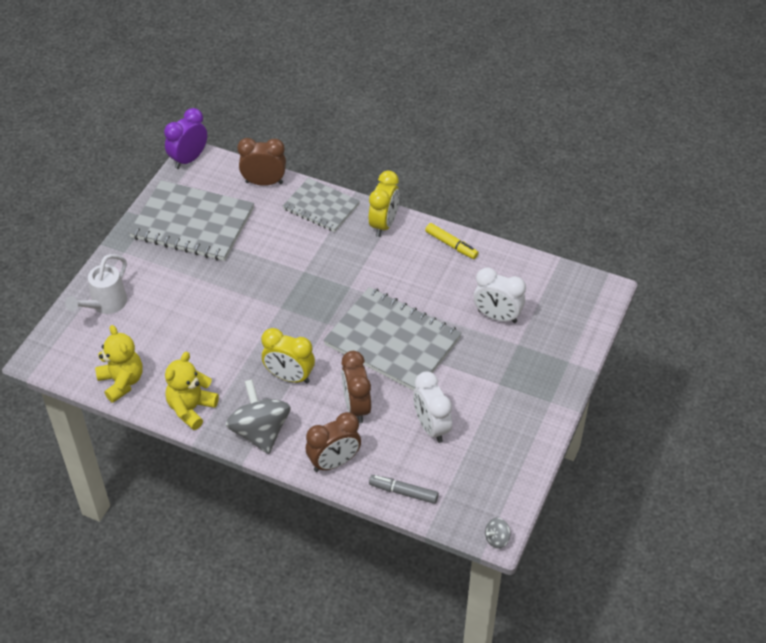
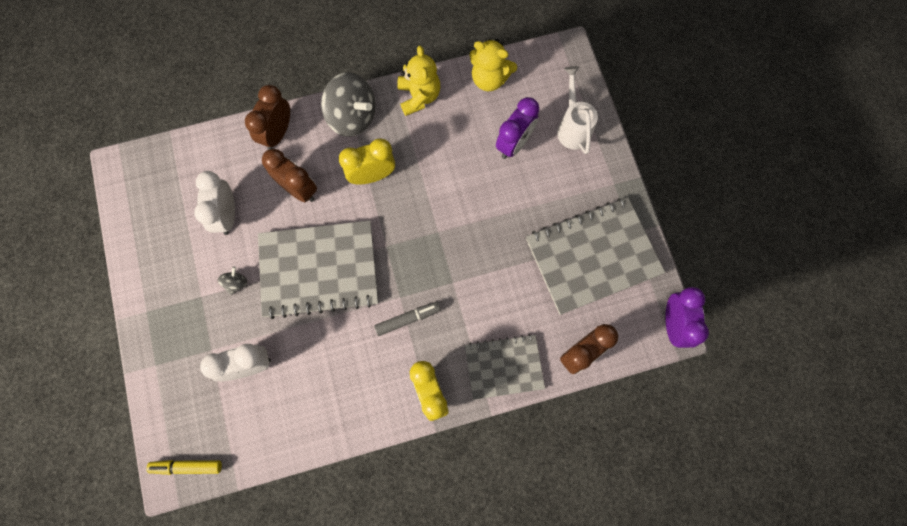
camera: 140 degrees right, 25 degrees up
grey marker [369,475,439,504] -> grey marker moved to [374,302,441,336]
white clock [413,371,452,443] -> white clock turned 120 degrees counterclockwise [194,171,235,235]
yellow marker [425,223,479,259] -> yellow marker moved to [146,460,222,475]
grey spinning top [485,518,510,549] -> grey spinning top moved to [218,266,247,295]
none -> purple clock [496,97,540,159]

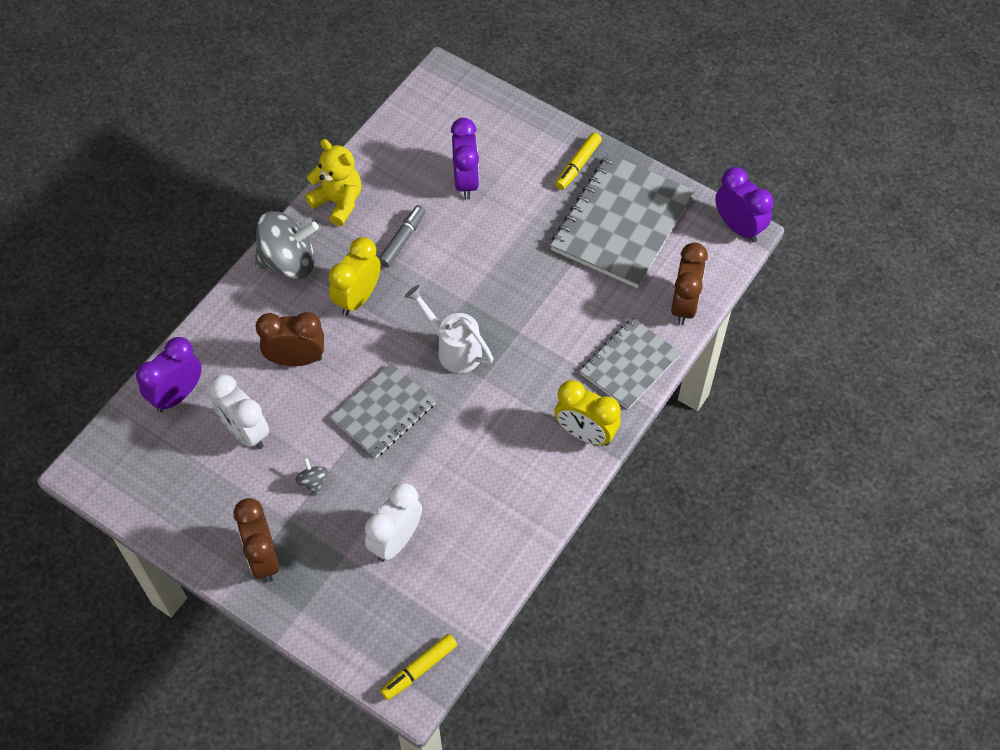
camera: 40 degrees left, 15 degrees down
brown clock [245,85,290,150] -> brown clock moved to [234,498,280,582]
grey notebook [258,220,378,319] -> grey notebook [331,363,436,458], size x0.61
grey marker [374,302,441,336] -> grey marker moved to [379,205,425,268]
yellow teddy bear [470,39,517,91] -> none
white watering can [557,66,598,154] -> white watering can moved to [405,285,493,373]
none -> purple clock [136,337,202,412]
none -> yellow marker [555,133,602,190]

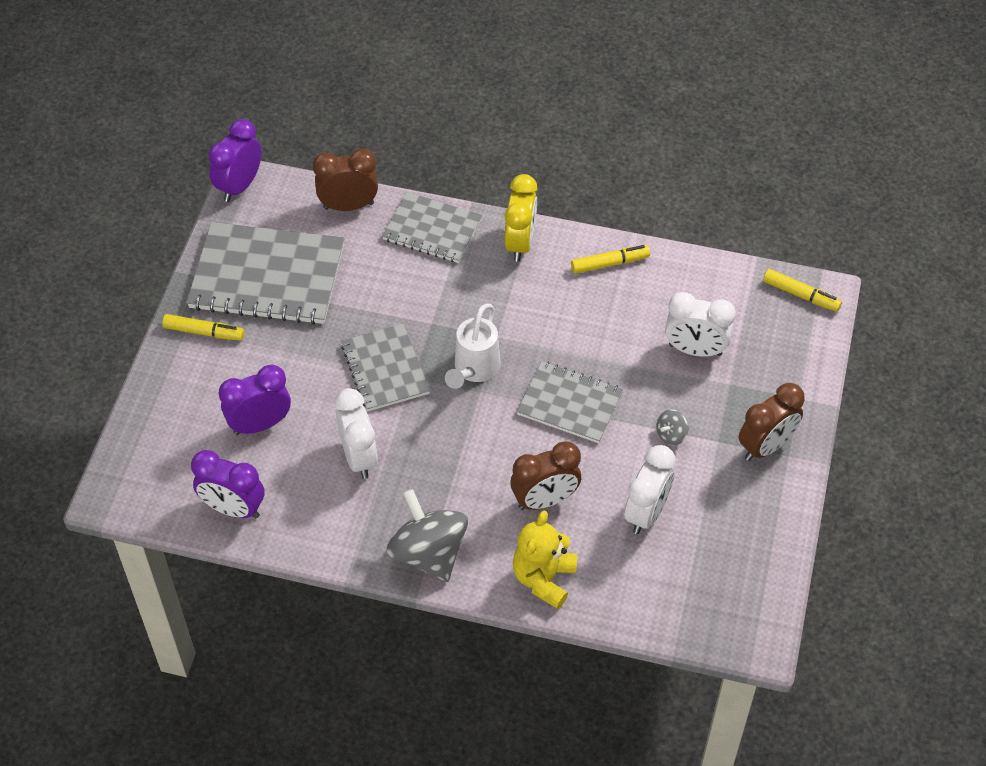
camera: 110 degrees left, 5 degrees down
purple clock [136,337,202,412] -> purple clock moved to [191,450,265,519]
brown clock [256,312,324,366] -> brown clock turned 90 degrees counterclockwise [511,441,581,510]
yellow teddy bear [305,139,361,226] -> yellow teddy bear moved to [513,511,577,609]
yellow clock [328,237,381,316] -> none
grey marker [379,205,425,268] -> white clock [335,388,378,479]
none -> grey notebook [341,323,430,411]
none -> yellow marker [571,245,650,274]

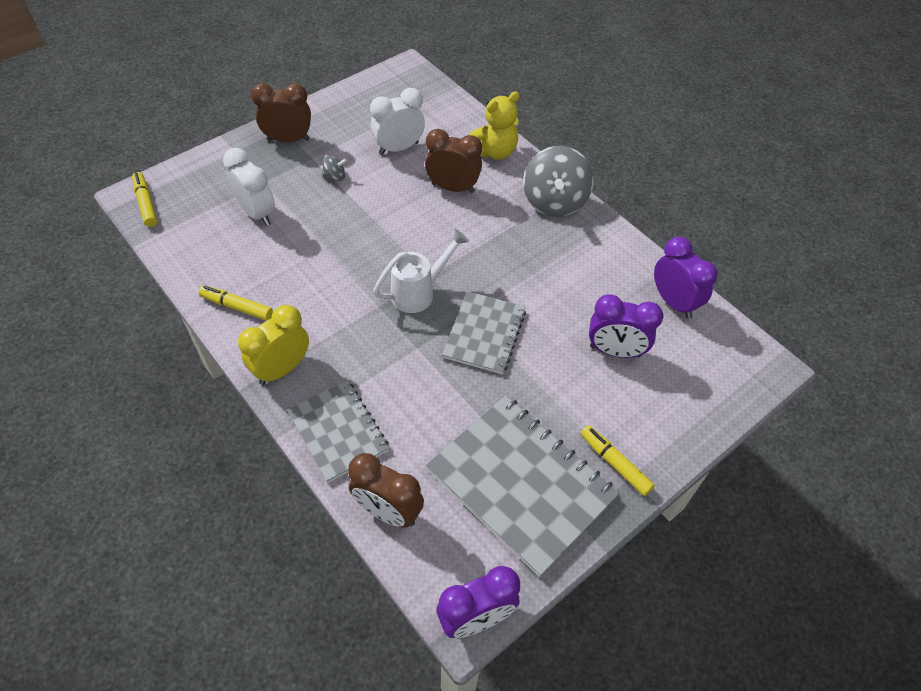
camera: 145 degrees left, 0 degrees up
white clock [335,388,378,479] -> none
grey notebook [516,361,623,443] -> none

